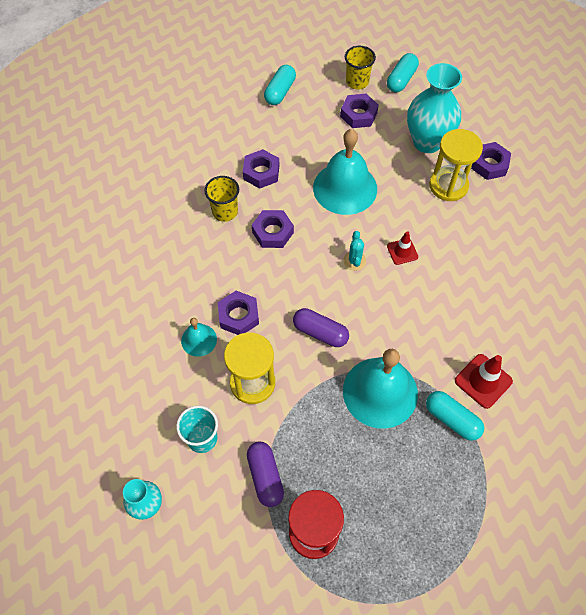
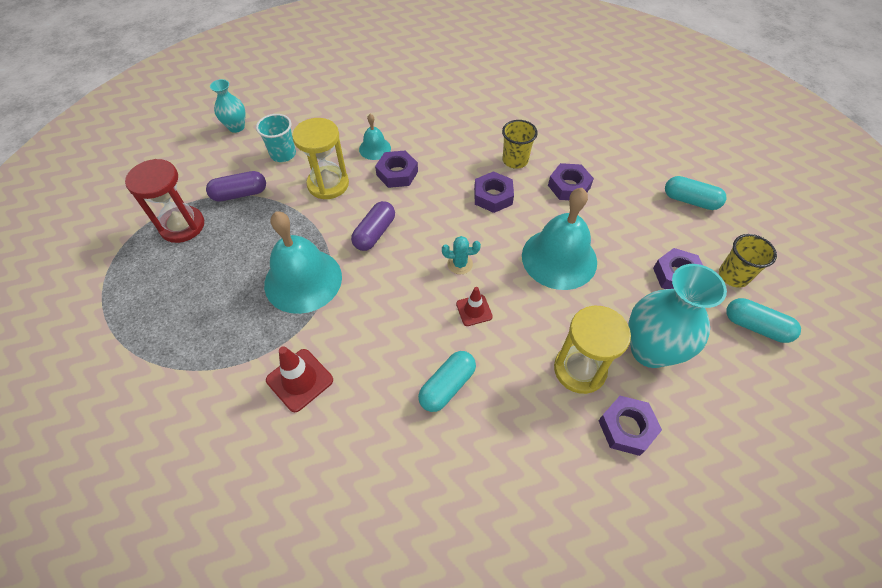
camera: 90 degrees right, 5 degrees down
turquoise capsule [426,391,484,441] -> turquoise capsule moved to [418,351,476,412]

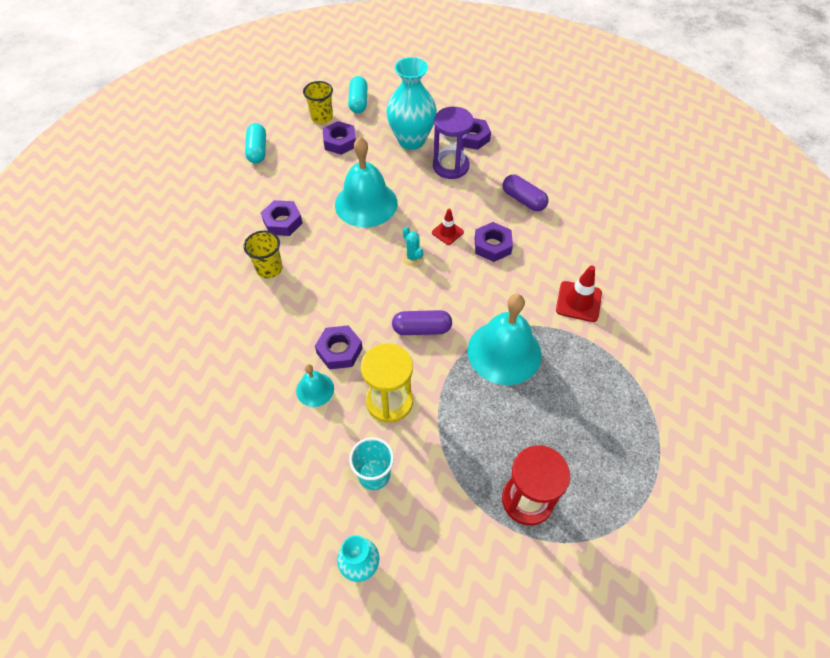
camera: 120 degrees left, 0 degrees up
purple capsule [206,171,266,202] -> purple capsule moved to [502,175,549,211]
turquoise capsule [418,351,476,412] -> none
purple nut [474,171,514,213] -> purple nut moved to [475,222,513,262]
yellow hourglass [554,306,631,394] -> purple hourglass [433,107,474,179]

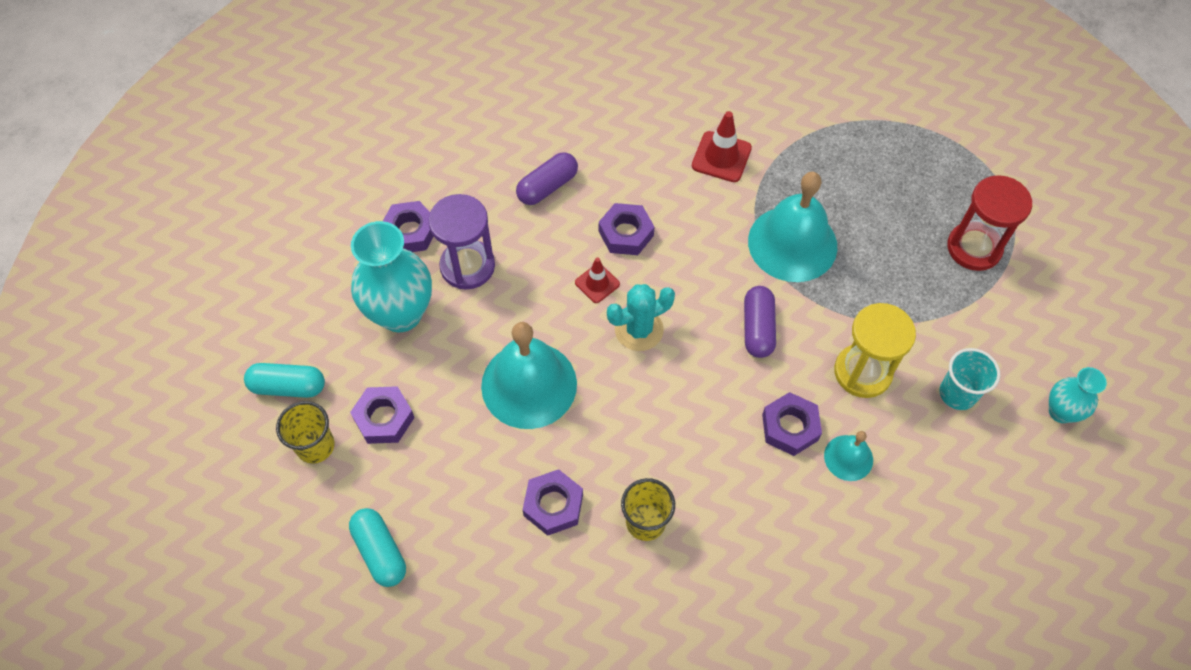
camera: 85 degrees left, 5 degrees up
turquoise capsule [245,123,266,163] -> turquoise capsule turned 60 degrees clockwise [349,508,406,587]
turquoise cactus [402,227,424,266] -> turquoise cactus [607,284,675,351], size x1.56

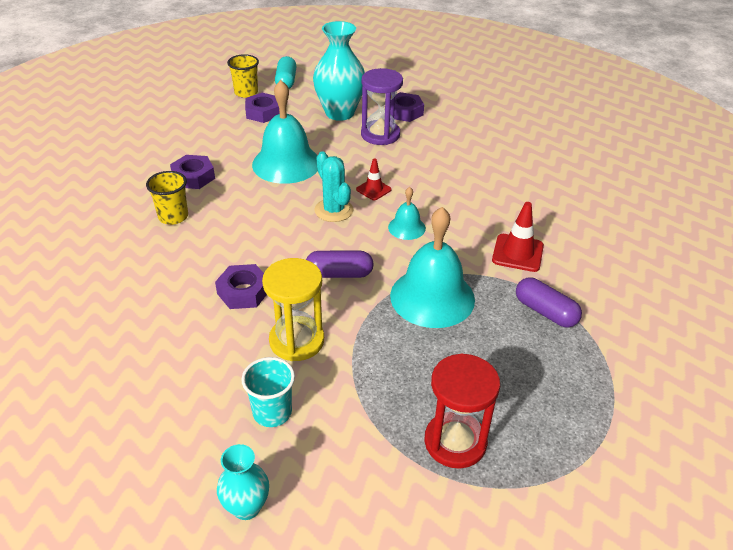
camera: 85 degrees right, 20 degrees down
turquoise capsule [349,508,406,587] -> none
purple capsule [516,152,578,205] -> purple capsule moved to [516,277,582,328]
purple nut [599,203,655,255] -> none
turquoise bell [824,431,873,481] -> turquoise bell moved to [388,187,426,240]

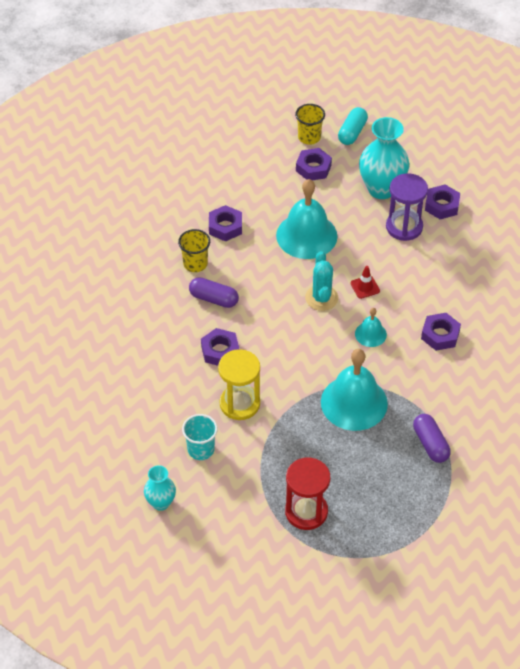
camera: 25 degrees right, 10 degrees up
purple capsule [306,251,374,278] -> purple capsule moved to [189,277,239,308]
red traffic cone [492,202,544,272] -> none
none -> purple nut [421,313,461,351]

